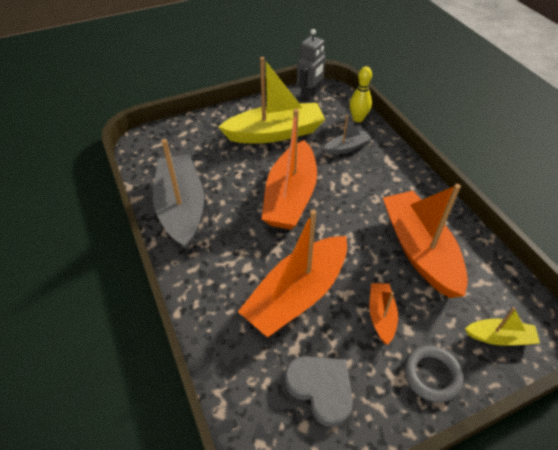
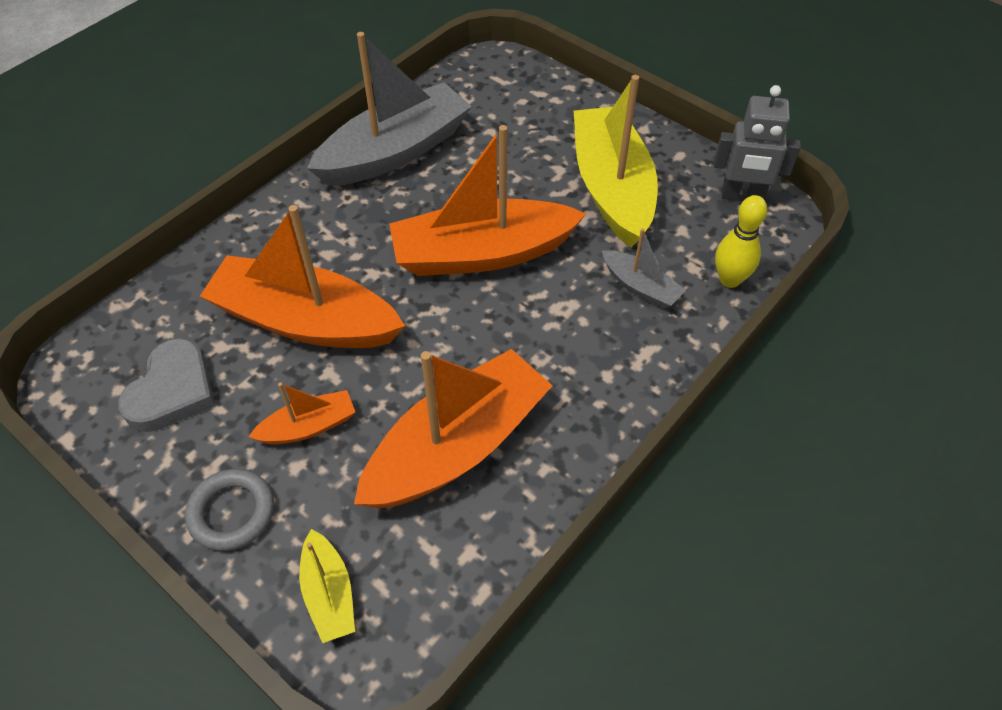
camera: 65 degrees right, 5 degrees up
yellow boat [218,57,325,143] -> yellow boat turned 150 degrees counterclockwise [574,75,658,248]

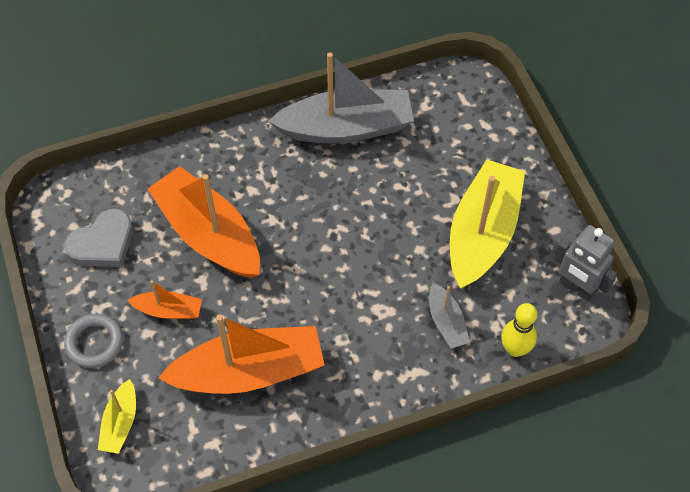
camera: 30 degrees right, 5 degrees up
orange boat [389,125,586,276] -> none

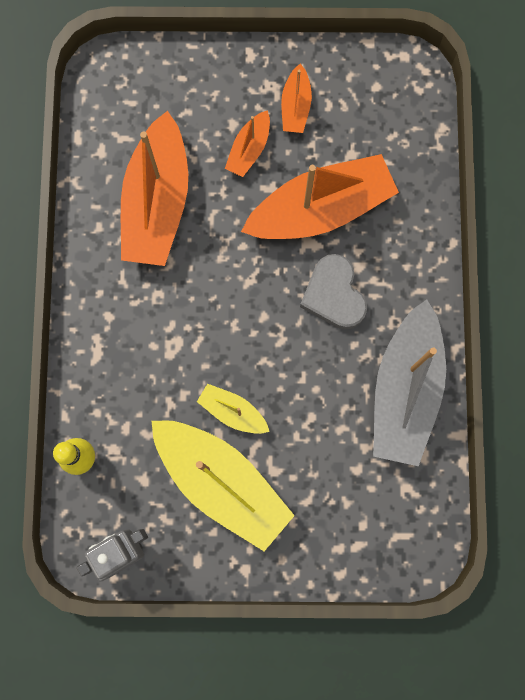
camera: 110 degrees right, 20 degrees up
grey ring [64,314,123,368] -> none
grey heart [65,209,133,267] -> grey heart moved to [300,254,367,330]
yellow boat [98,379,136,454] -> yellow boat moved to [197,383,270,434]
grey boat [429,282,470,348] -> none
none -> orange boat [281,63,312,133]

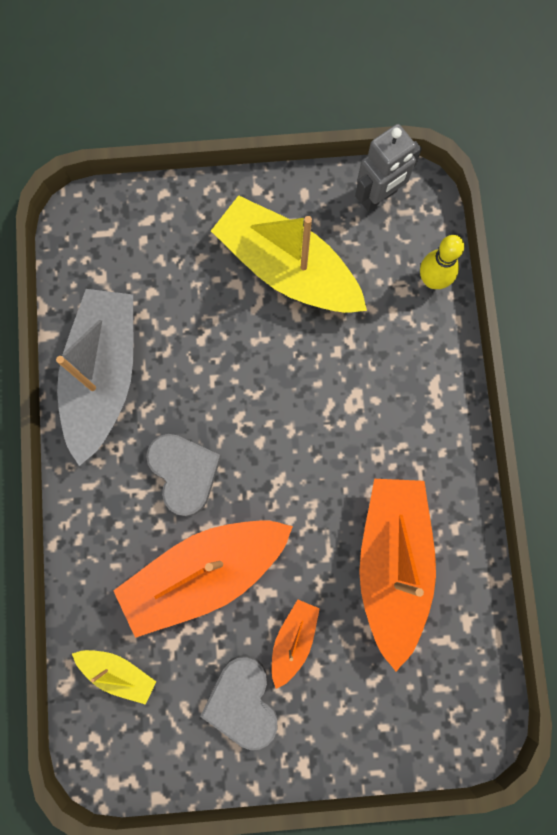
camera: 175 degrees right, 0 degrees up
yellow boat [197,383,270,434] -> yellow boat moved to [72,650,156,705]
orange boat [281,63,312,133] -> grey heart [200,655,277,750]

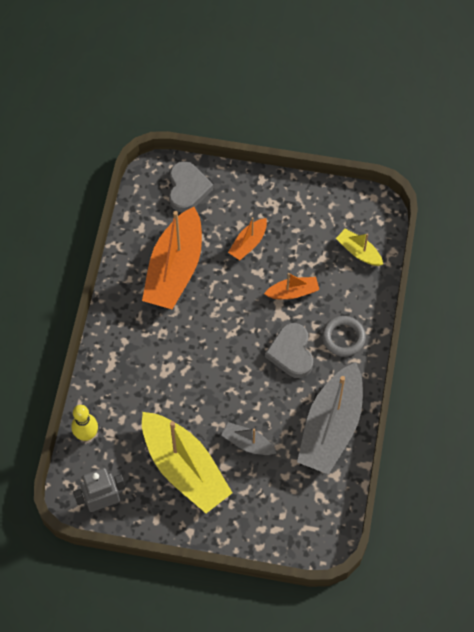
camera: 165 degrees left, 15 degrees down
orange boat [113,521,293,638] -> orange boat [264,273,319,300], size x0.47
grey heart [200,655,277,750] -> grey heart moved to [169,161,213,213]
none -> grey boat [221,422,276,455]
none -> grey ring [322,316,366,357]

